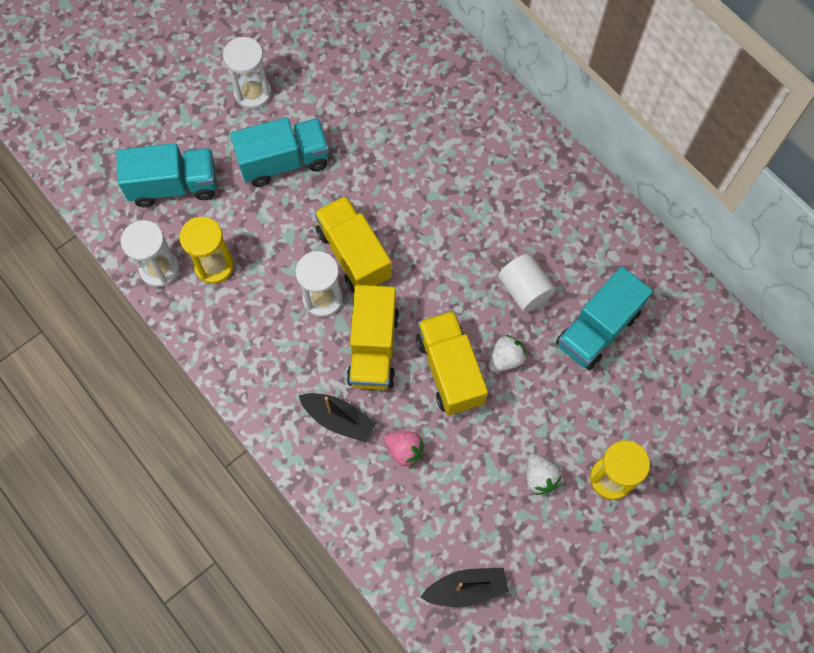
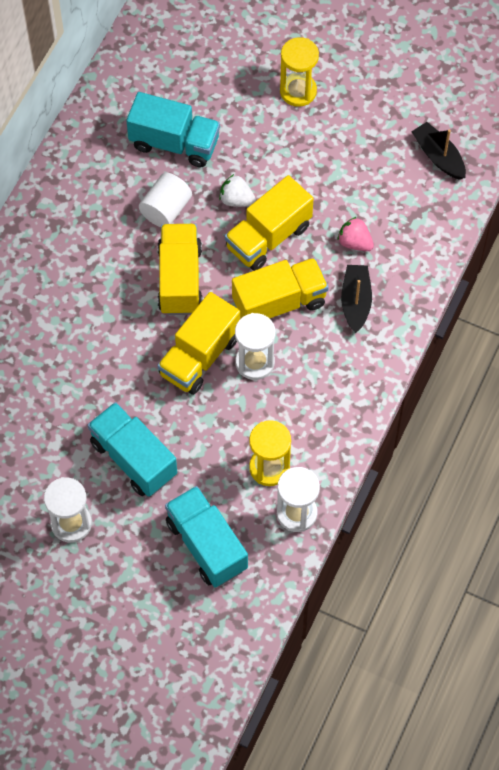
camera: 115 degrees left, 5 degrees down
pink strawberry [384,431,425,468] -> pink strawberry turned 60 degrees counterclockwise [337,217,374,251]
white strawberry [526,454,562,495] -> none
none -> yellow truck [158,224,202,315]

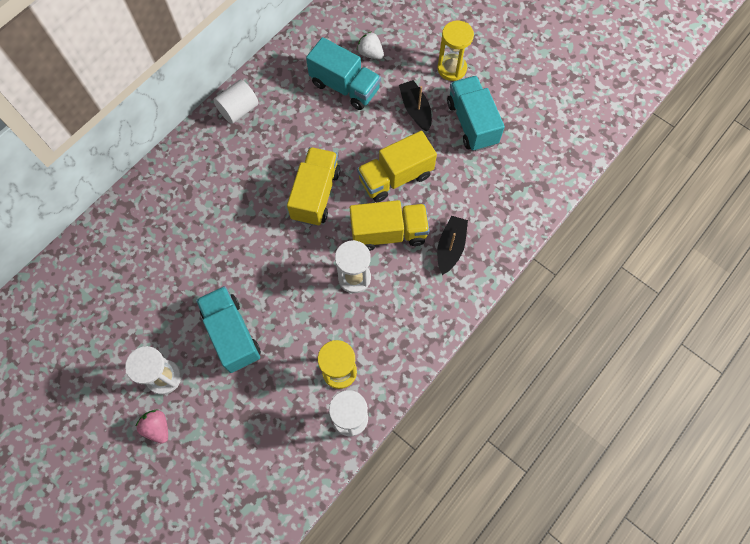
camera: 15 degrees right, 5 degrees up
white cylinder [139,173,192,227] -> white cylinder moved to [213,80,259,124]
yellow truck [157,292,240,395] -> none
turquoise truck [165,486,248,587] -> turquoise truck moved to [447,76,505,152]
white strawberry [219,174,256,207] -> white strawberry moved to [357,31,384,60]
pink strawberry [337,217,374,251] -> pink strawberry moved to [135,409,168,444]
black boat [411,122,466,180] -> black boat moved to [399,80,432,131]

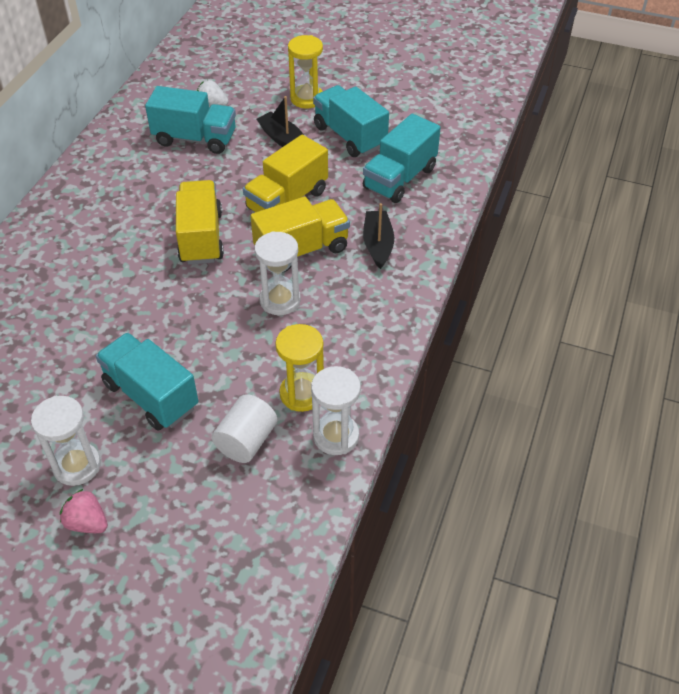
camera: 20 degrees left, 20 degrees down
white cylinder [213,80,259,124] -> white cylinder moved to [212,394,277,463]
none -> turquoise truck [363,114,441,203]

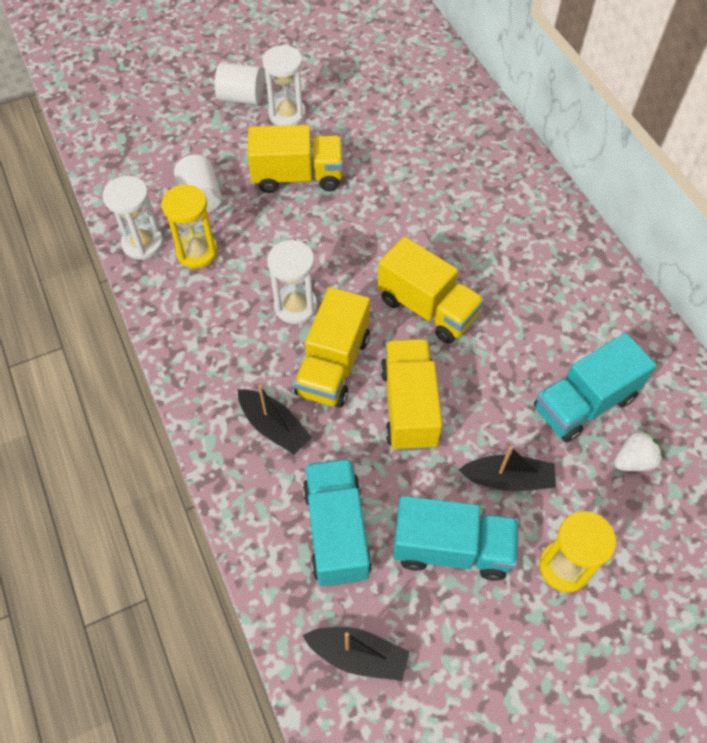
camera: 135 degrees right, 10 degrees up
pink strawberry [60,489,108,533] -> white cylinder [215,62,264,105]
turquoise truck [96,333,198,431] -> yellow truck [247,125,343,193]
none -> black boat [302,627,410,681]

